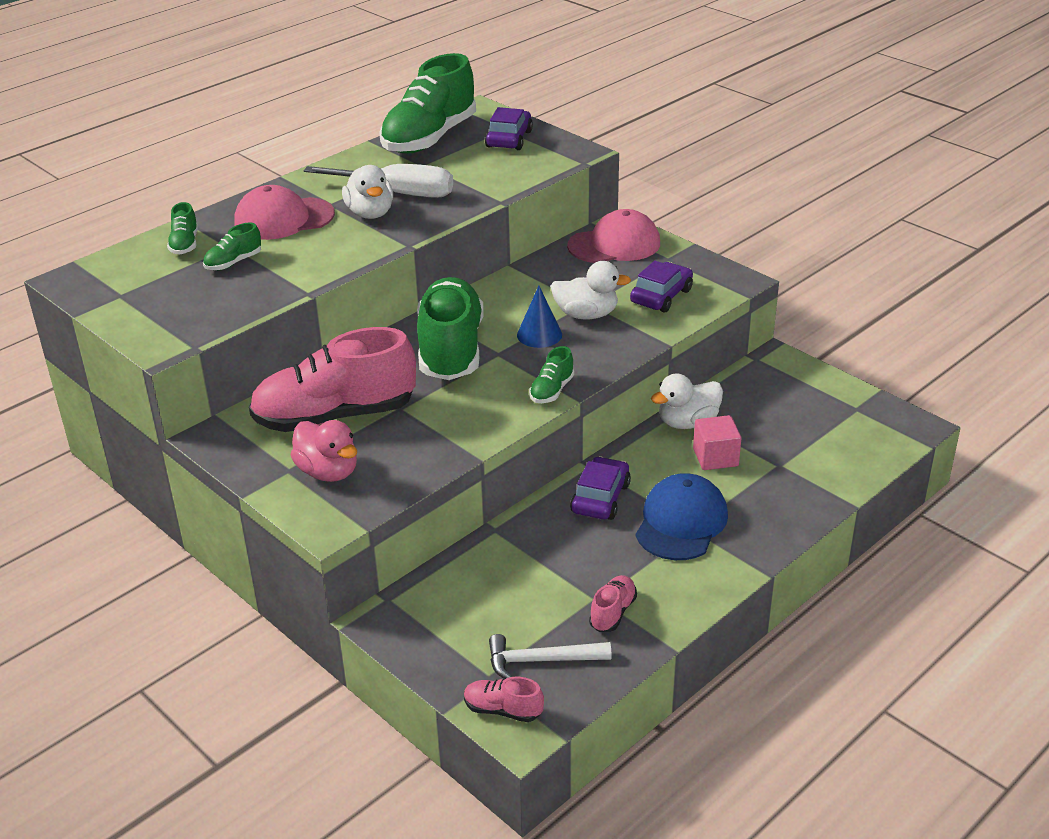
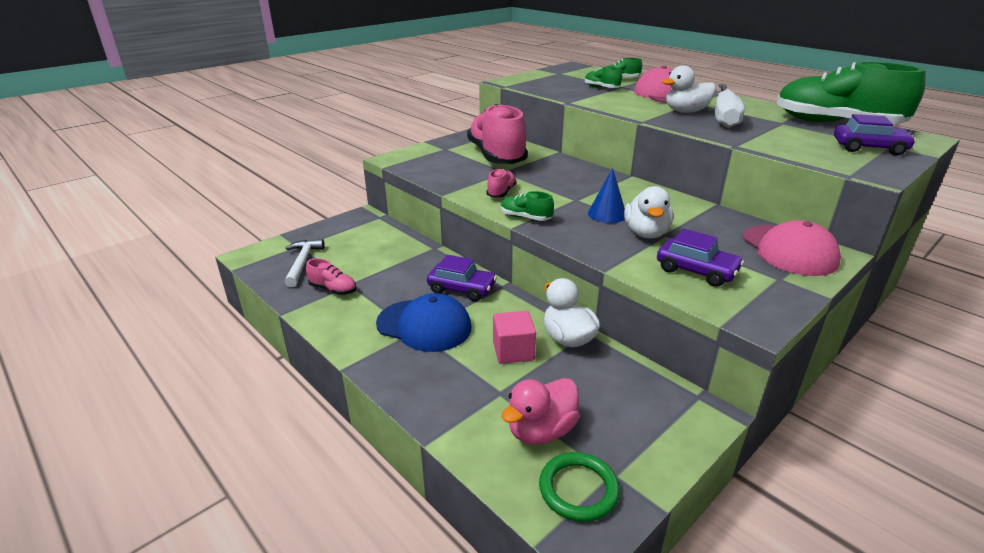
camera: 90 degrees right, 5 degrees down
pink duck [291,420,357,482] -> pink duck moved to [501,378,580,445]
green shoe [417,277,484,380] -> none
pink shoe [464,677,544,722] -> pink shoe moved to [486,169,517,198]
none -> green ring [539,452,620,522]

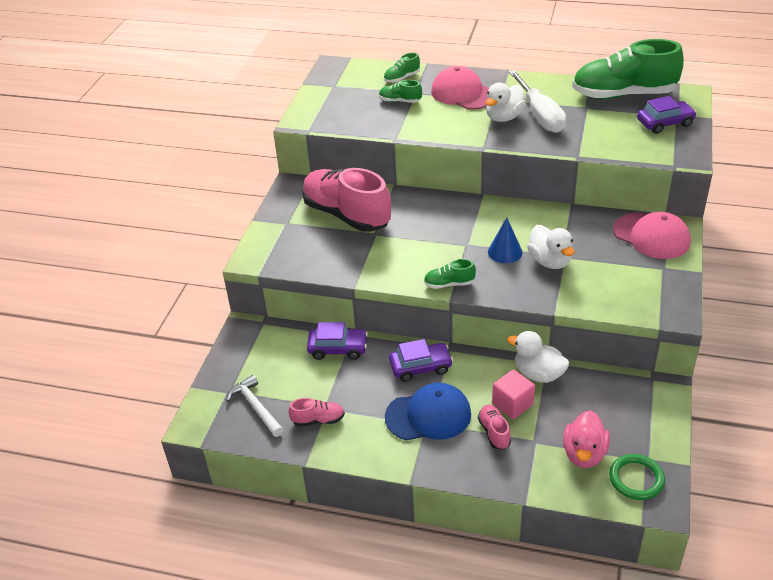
camera: 30 degrees left, 10 degrees up
pink shoe [486,169,517,198] -> pink shoe moved to [478,405,511,450]
purple car [657,229,744,287] -> purple car moved to [307,322,368,360]

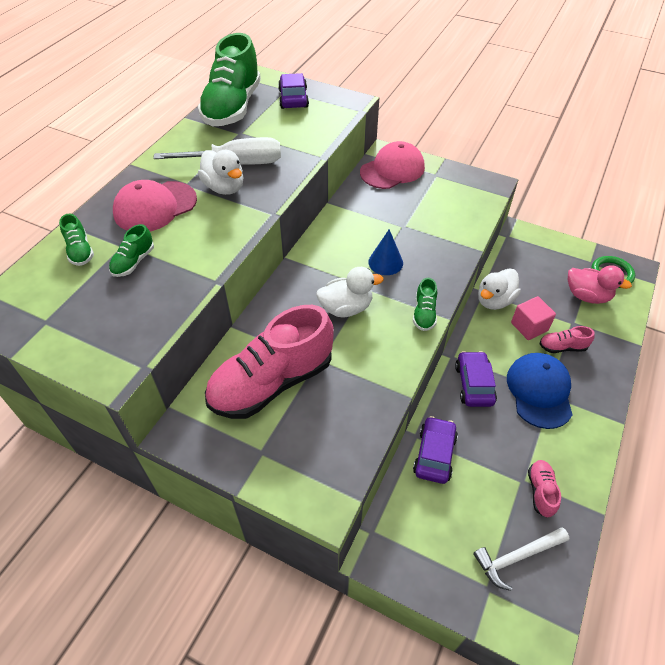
camera: 80 degrees left, 10 degrees up
white duck [527,225,575,269] -> white duck moved to [316,267,384,317]

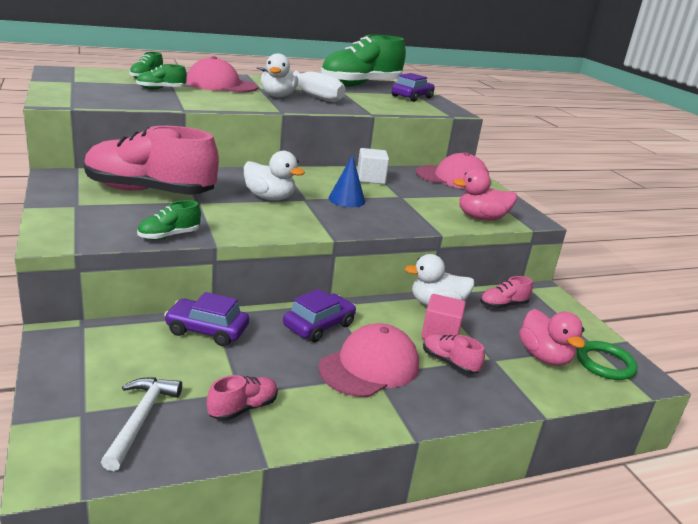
camera: 40 degrees right, 25 degrees down
green shoe [413,278,437,331] -> green shoe moved to [137,200,201,240]
purple car [413,416,458,484] -> purple car turned 135 degrees counterclockwise [164,292,249,346]
white hammer [473,527,569,591] -> white hammer turned 75 degrees clockwise [101,377,182,471]
blue cap [507,353,573,429] -> pink cap [319,323,419,397]
none -> white cube [357,148,389,184]
none -> pink duck [453,168,517,221]
none -> pink shoe [480,276,533,309]

